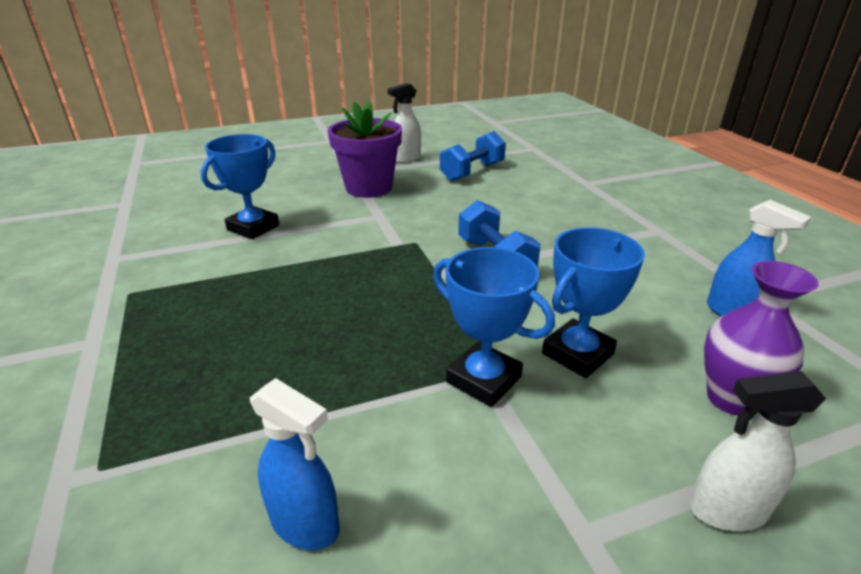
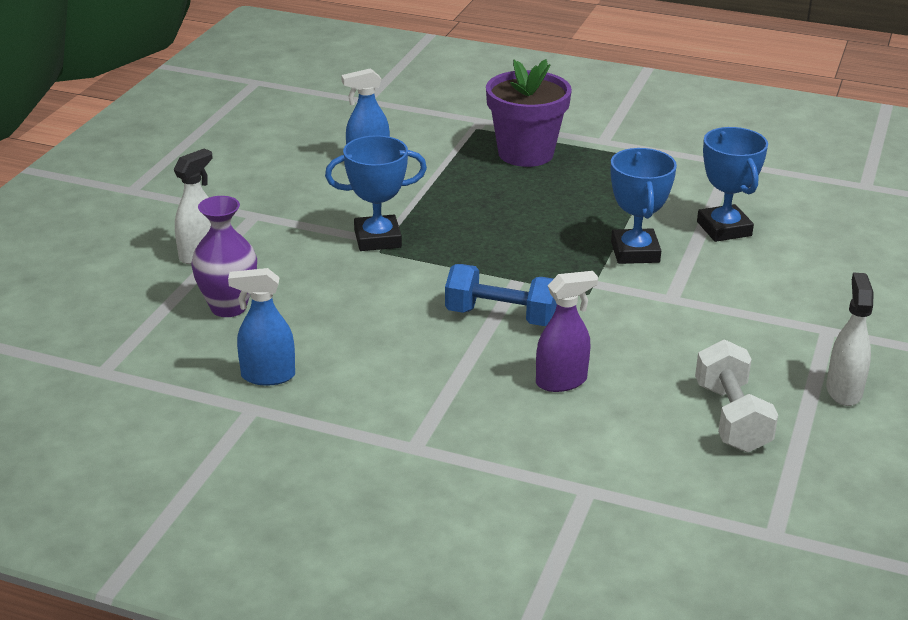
camera: 130 degrees right, 0 degrees up
purple flower pot [328,100,402,198] -> purple flower pot moved to [486,59,572,167]
blue dumbbell [440,131,506,182] -> white dumbbell [695,339,778,452]
blue trophy [542,228,645,378] -> blue trophy moved to [611,148,677,264]
none -> purple spray bottle [536,271,598,392]

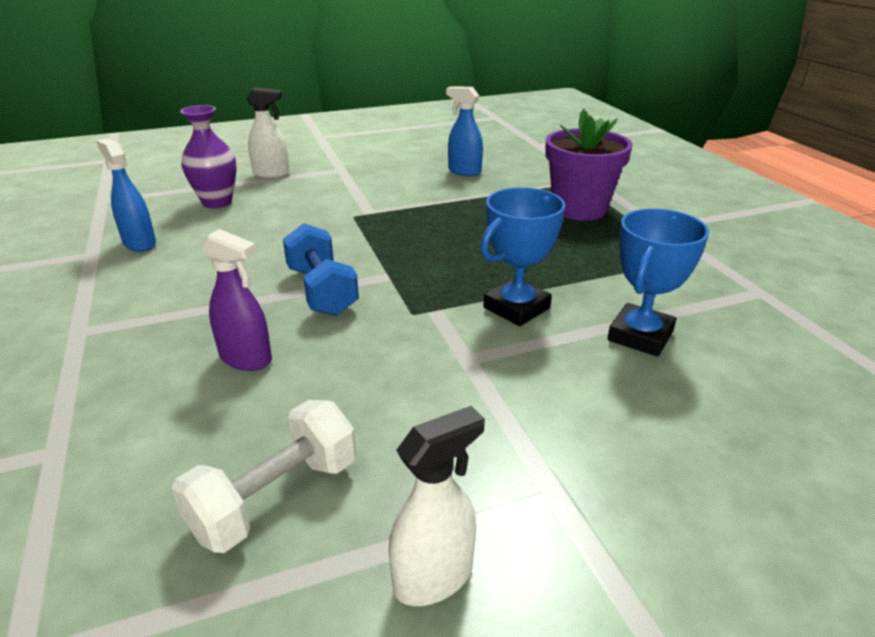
camera: 50 degrees right, 0 degrees up
blue trophy [325,135,427,251] -> none

